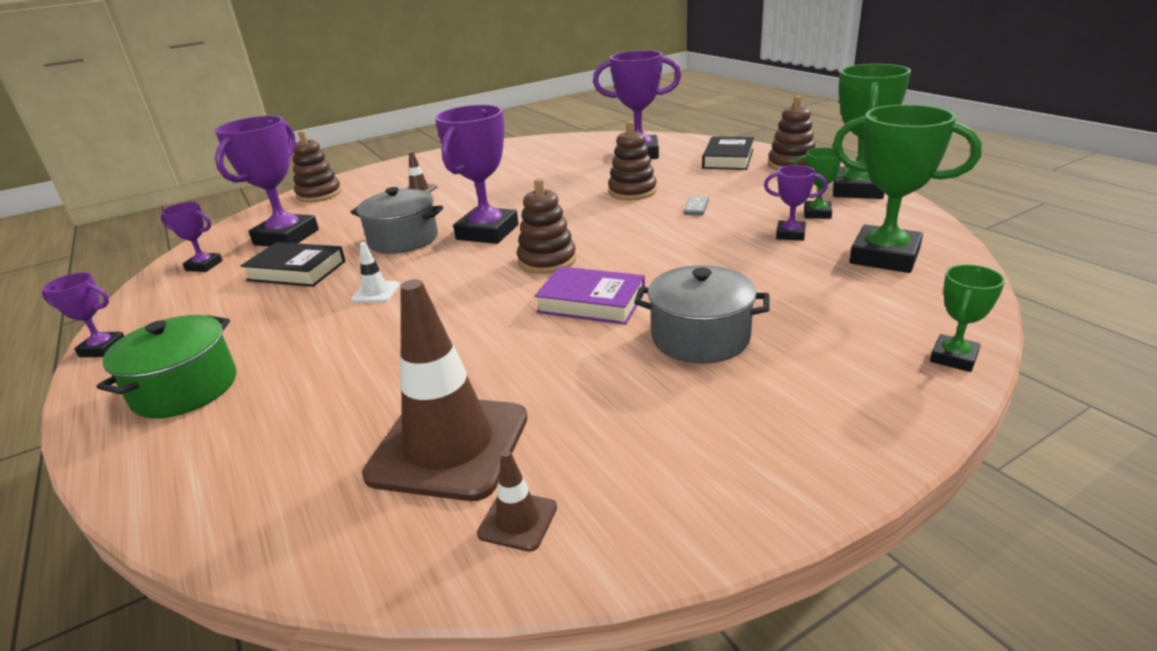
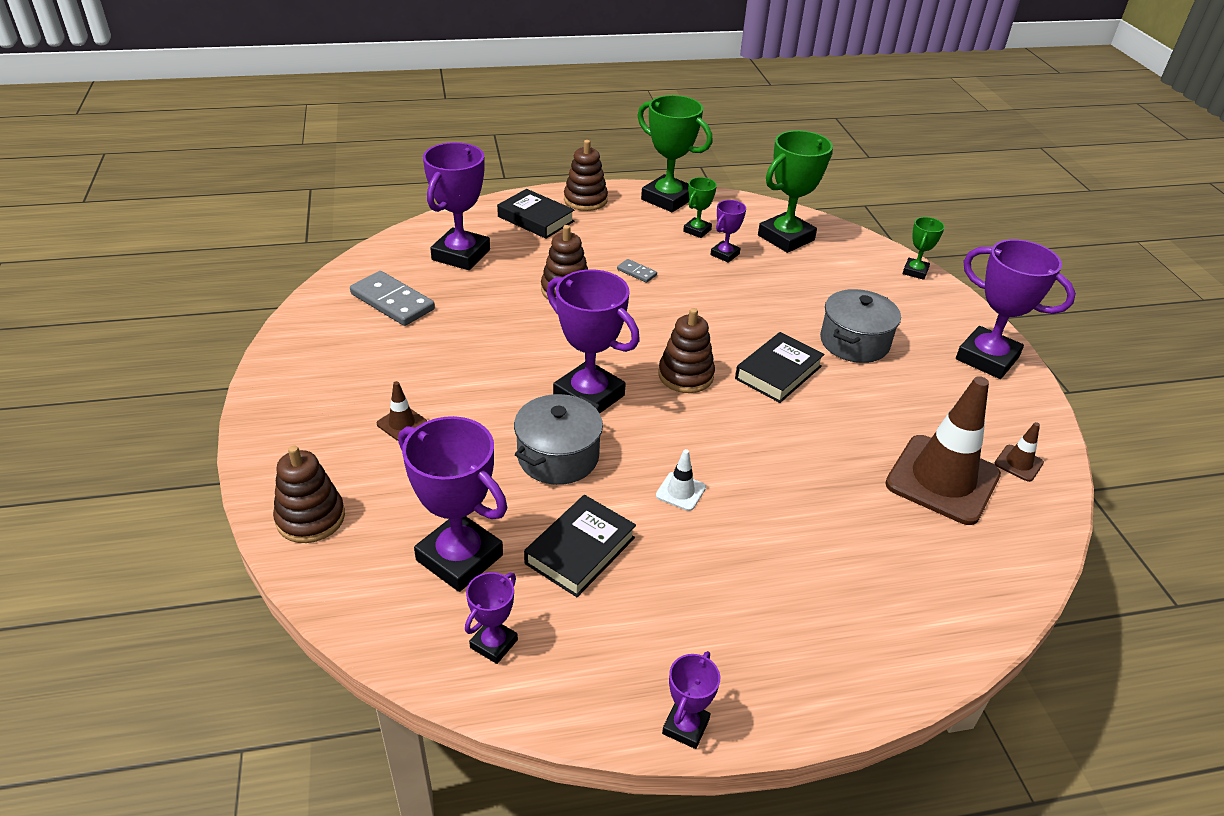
camera: 75 degrees left, 10 degrees up
green pot [97,315,236,418] -> none
purple book [535,266,645,325] -> black book [735,332,825,403]
green trophy [930,264,1005,372] -> green trophy turned 60 degrees clockwise [903,217,945,280]
none -> grey domino [350,271,435,326]
none -> purple trophy [956,239,1076,379]

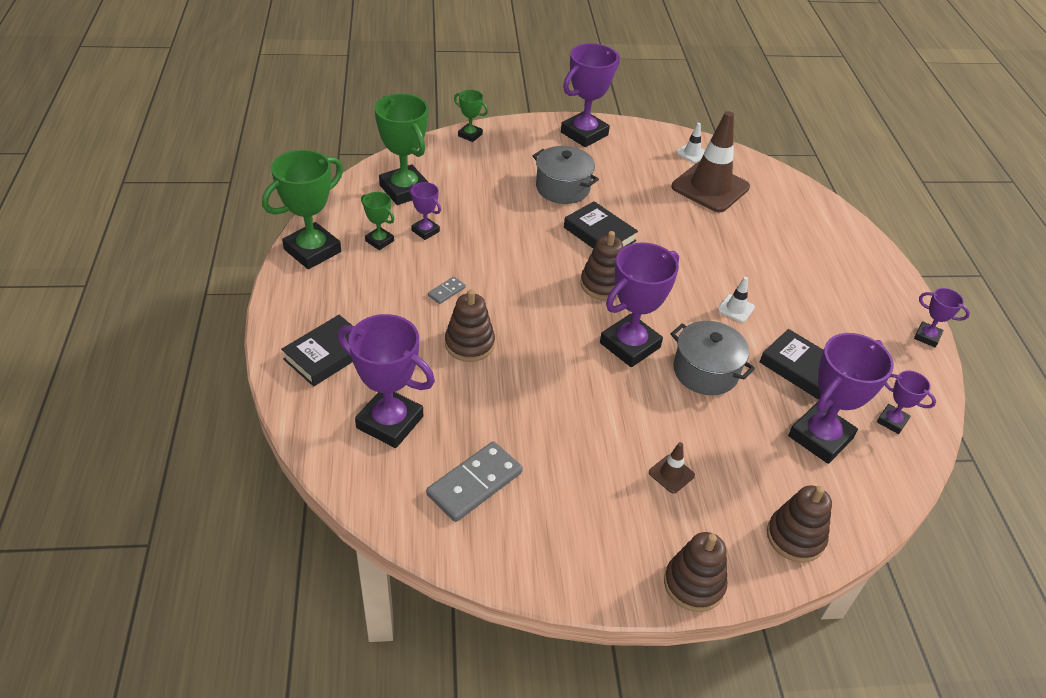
camera: 85 degrees left, 5 degrees up
brown stacking toy [564,140,608,211] -> brown stacking toy moved to [664,532,728,612]
brown traffic cone [995,422,1044,482] -> white traffic cone [676,123,705,163]

